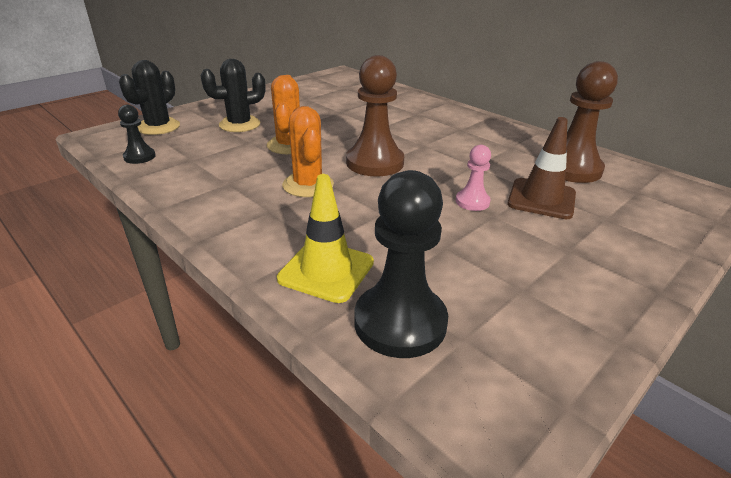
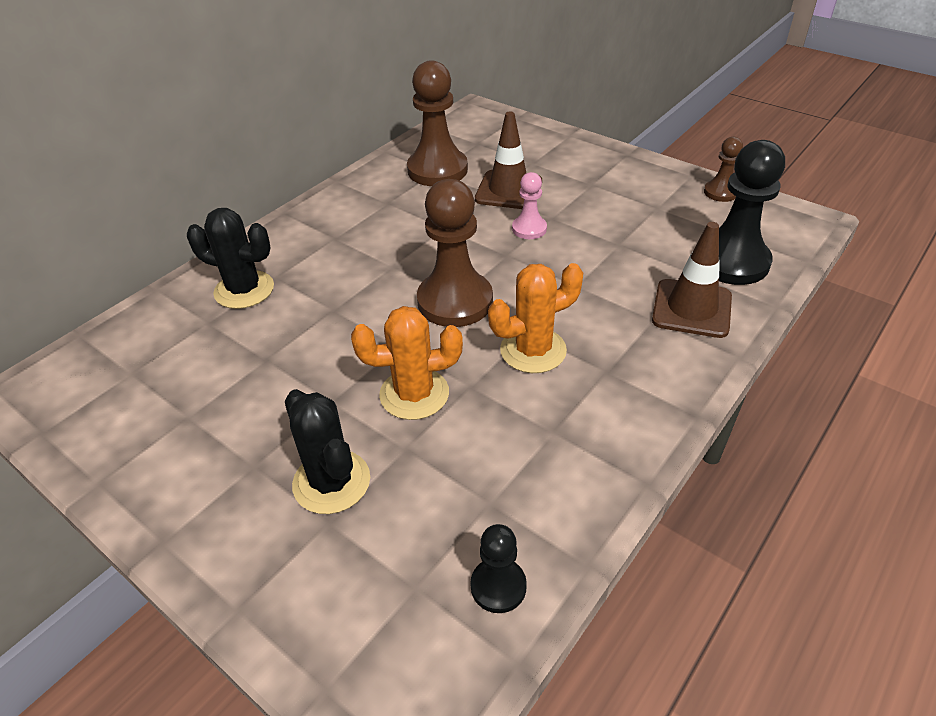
camera: 95 degrees left, 10 degrees up
black cactus [119,60,180,135] -> black cactus moved to [187,208,274,309]
yellow traffic cone [277,174,374,303] -> brown traffic cone [652,222,732,338]
none -> brown pawn [704,137,743,202]

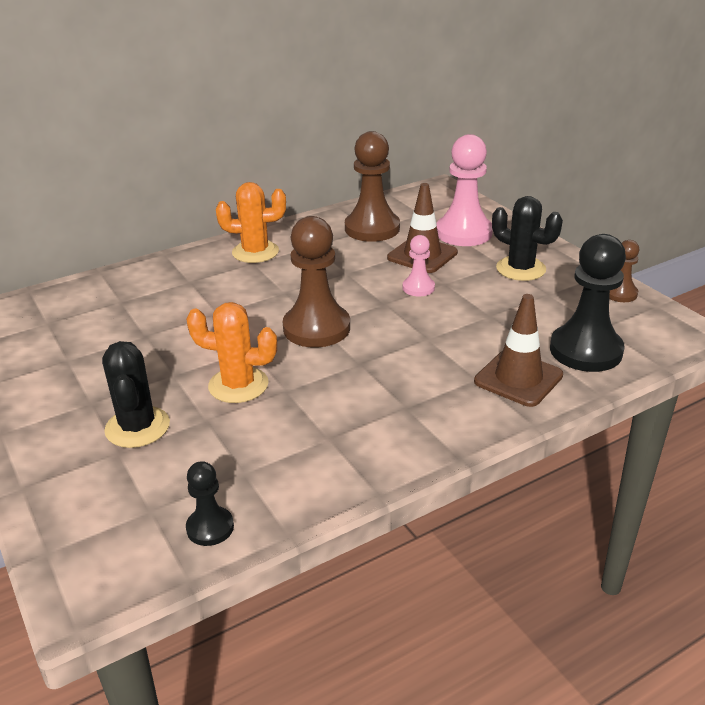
camera: 20 degrees right, 10 degrees down
black cactus [187,208,274,309] -> black cactus moved to [492,196,563,281]
orange cactus [488,263,583,373] -> orange cactus moved to [216,182,286,263]
none -> pink pawn [437,134,493,246]

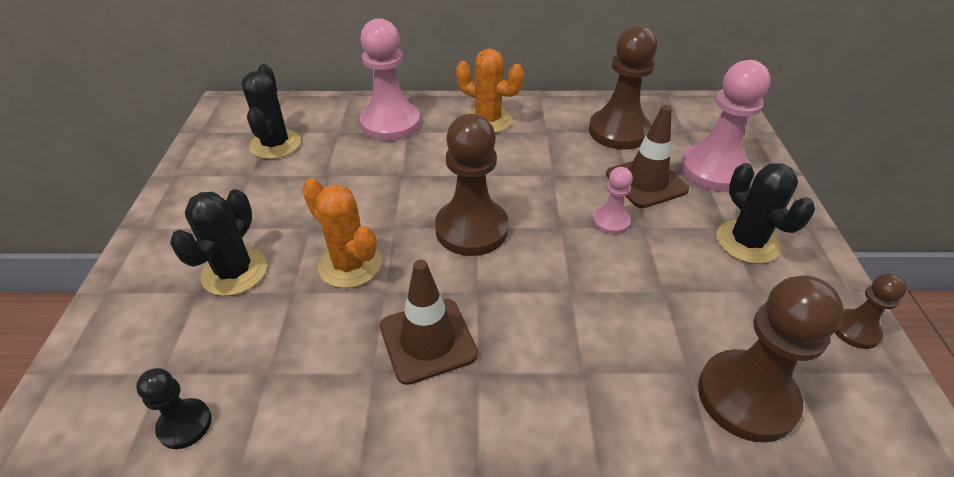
camera: 30 degrees right, 10 degrees up
brown traffic cone [474,294,563,407] -> brown traffic cone moved to [380,260,478,385]
black pawn [550,234,626,372] -> brown pawn [698,275,844,443]
none -> black cactus [241,64,301,159]
none -> pink pawn [360,18,420,141]

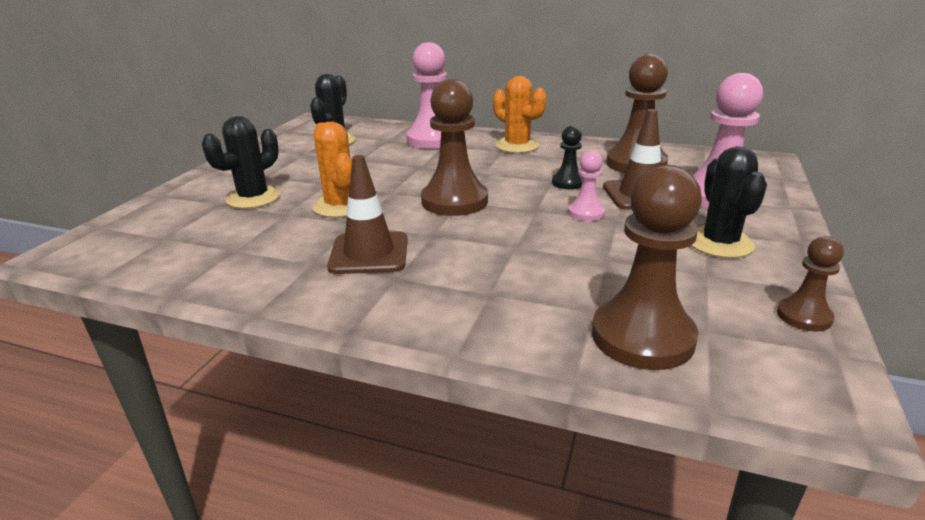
camera: 20 degrees right, 15 degrees down
black pawn [136,368,212,449] -> black pawn moved to [552,126,583,190]

